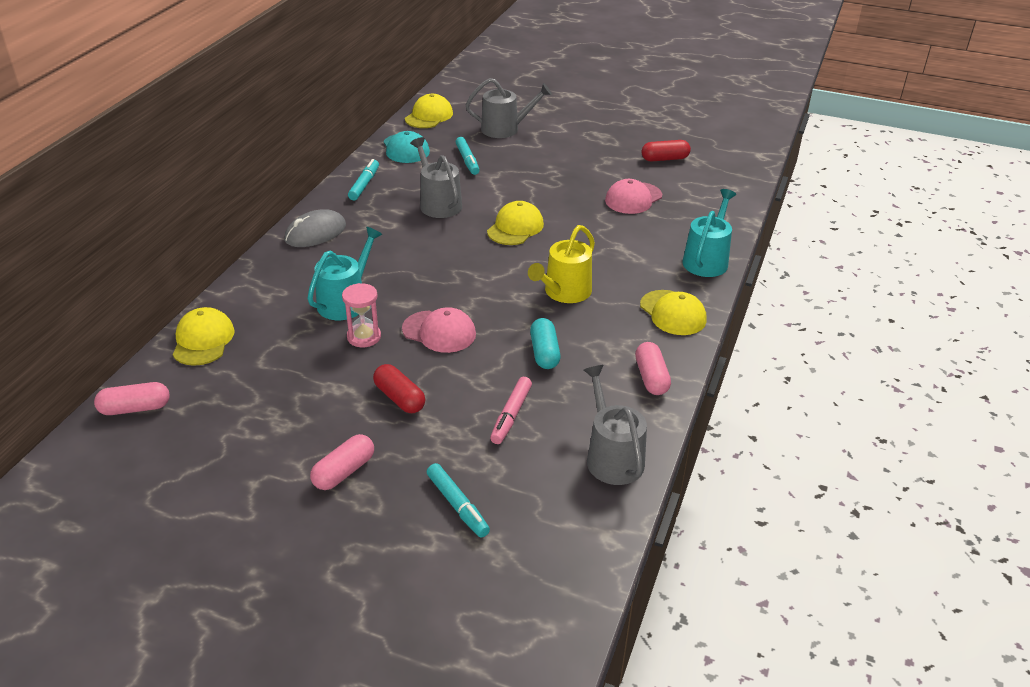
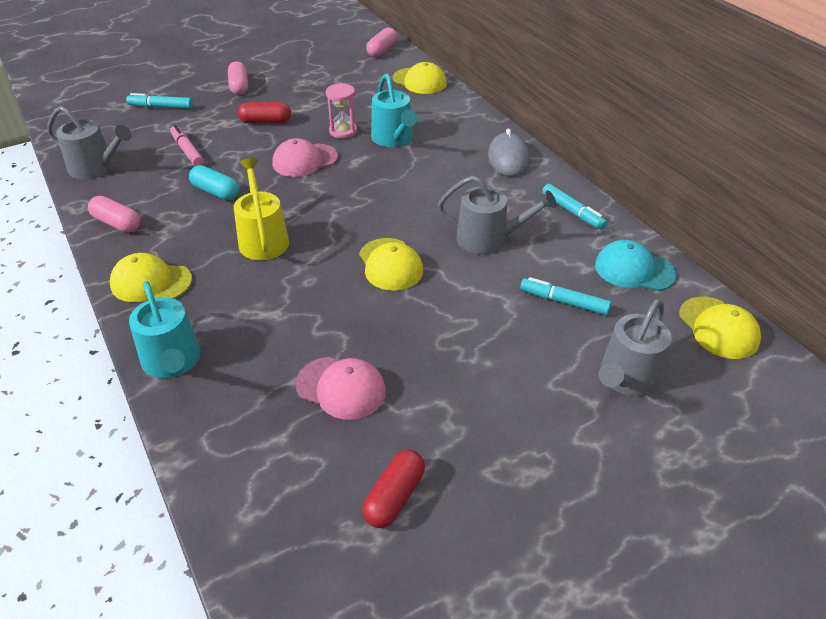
camera: 130 degrees right, 5 degrees up
pink cap [605,179,662,214] -> pink cap turned 120 degrees clockwise [295,357,386,420]

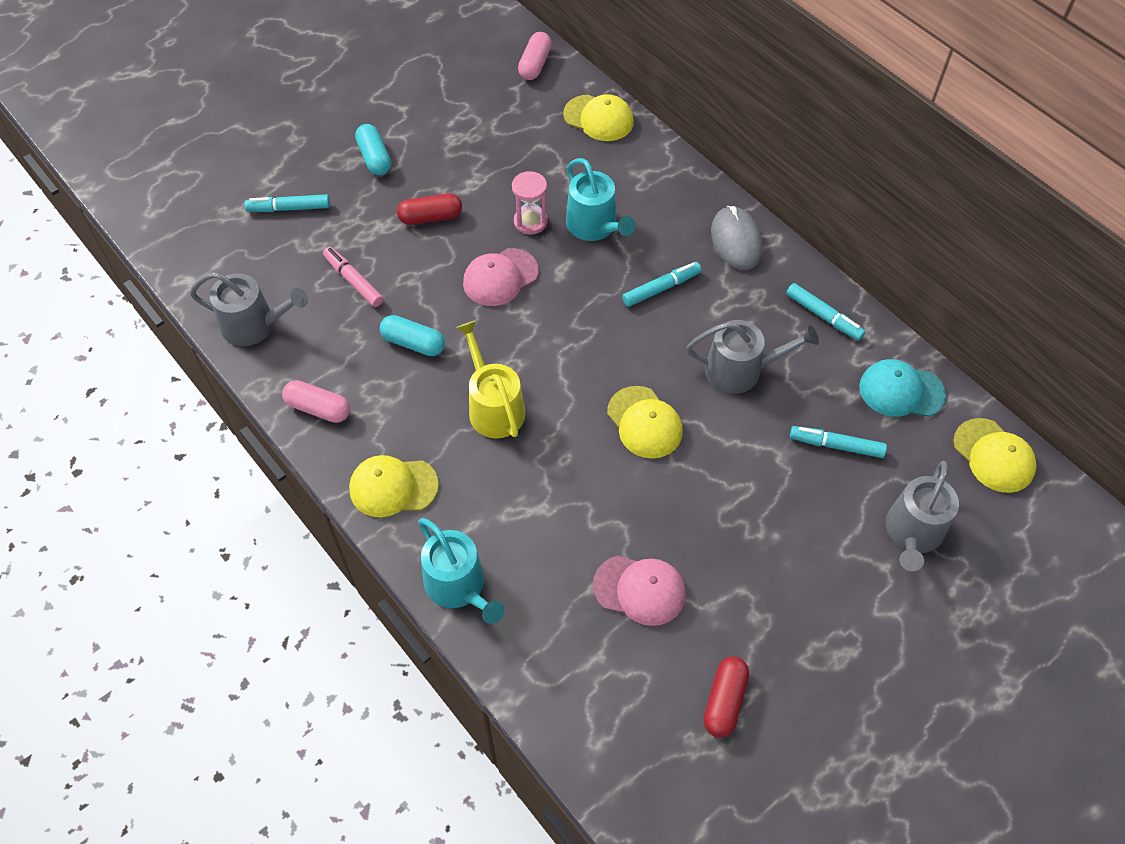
camera: 10 degrees left, 15 degrees up
pink capsule [228,61,248,95] -> turquoise capsule [355,124,391,175]
none -> turquoise marker [622,262,701,307]

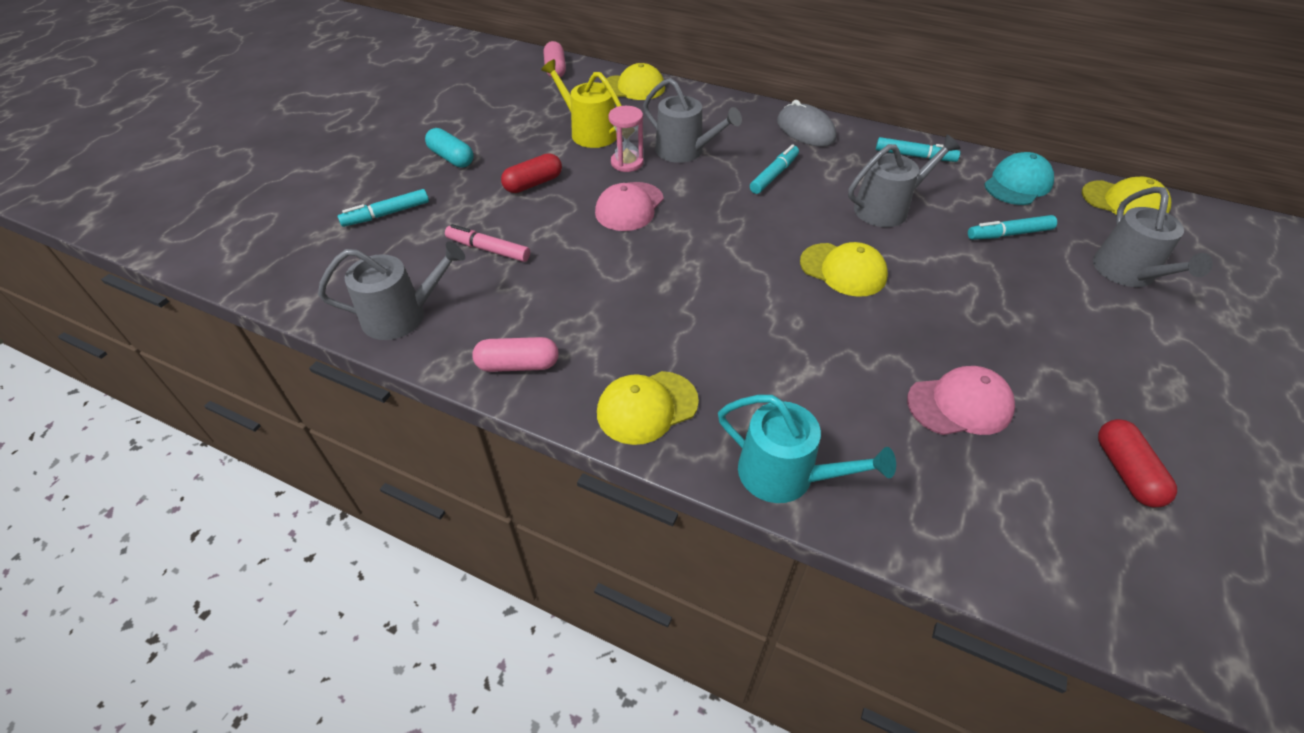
camera: 25 degrees left, 10 degrees down
turquoise capsule [380,315,445,356] -> none
yellow watering can [456,321,525,438] -> yellow watering can moved to [541,59,622,148]
turquoise watering can [566,158,636,241] -> grey watering can [643,78,742,163]
turquoise cap [859,359,946,417] -> turquoise cap turned 150 degrees clockwise [984,152,1054,205]

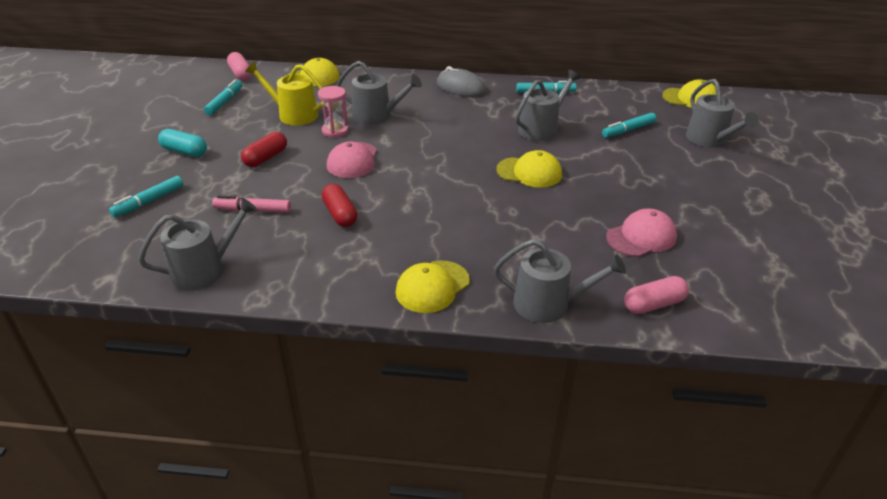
camera: 20 degrees left, 10 degrees down
pink capsule [472,337,559,372] -> pink capsule moved to [624,276,689,314]
turquoise watering can [718,395,896,503] -> grey watering can [494,239,626,323]
turquoise marker [750,144,799,194] -> turquoise marker moved to [204,79,242,115]
turquoise cap [984,152,1054,205] -> none
red capsule [1098,419,1177,507] -> red capsule moved to [322,184,358,227]

